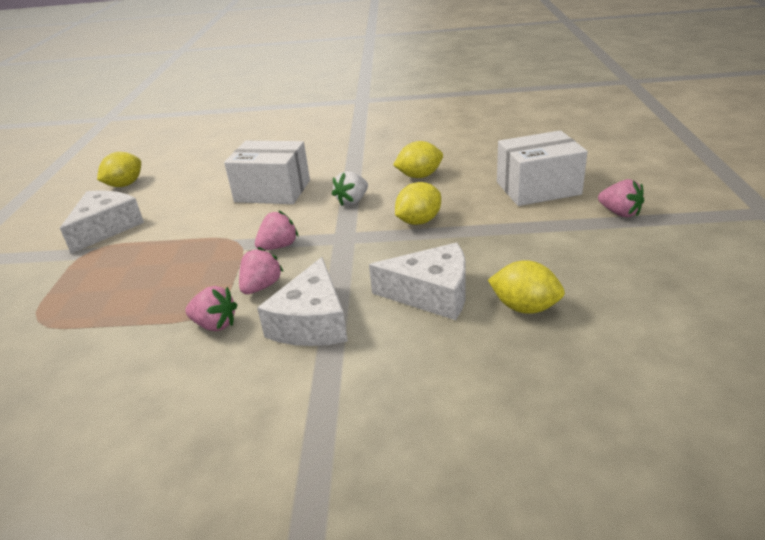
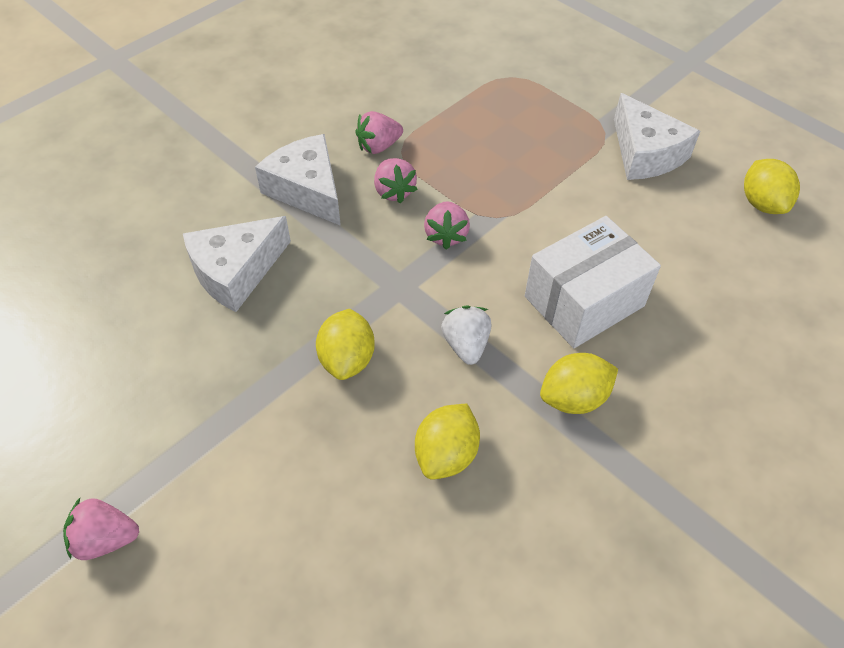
camera: 130 degrees right, 20 degrees up
yellow lemon [488,260,565,314] -> yellow lemon moved to [540,353,618,414]
white box [497,130,588,206] -> none

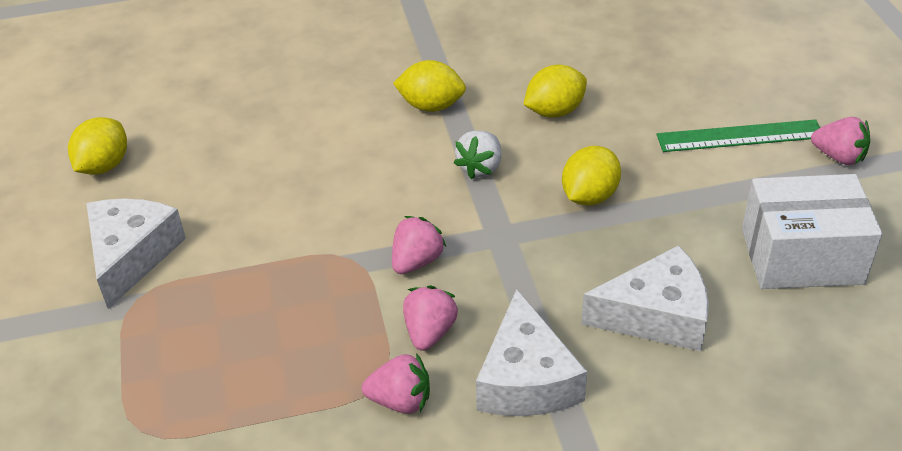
camera: 145 degrees left, 10 degrees down
white box [525,216,661,348] -> white box moved to [742,174,882,289]
none -> green ruler [657,119,820,152]

